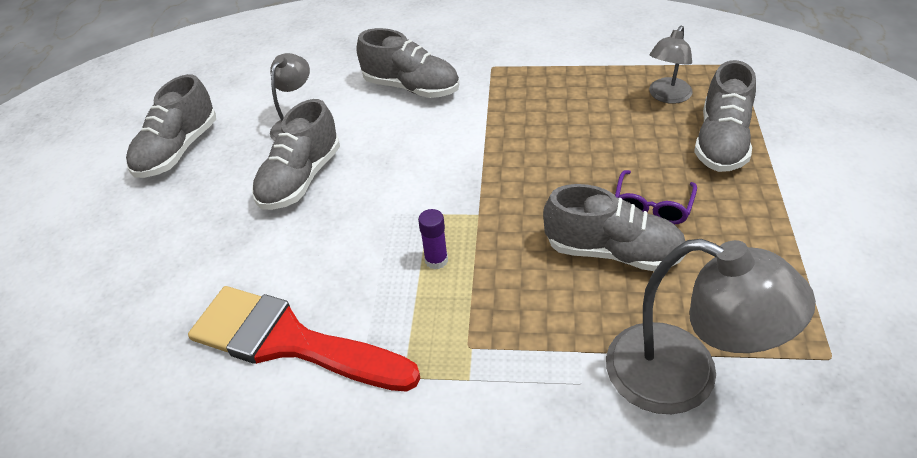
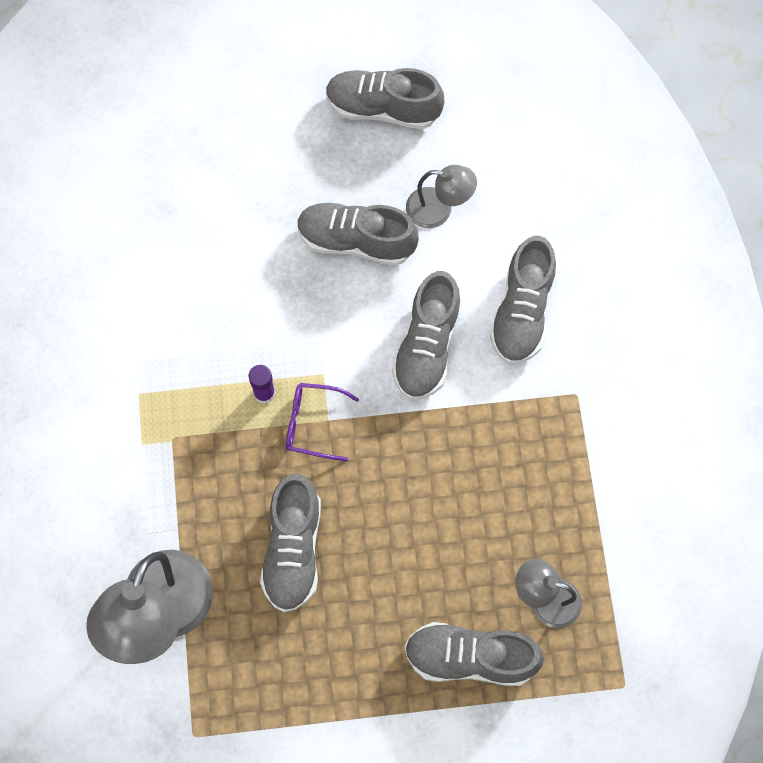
camera: 75 degrees right, 25 degrees up
red brush [188,286,420,392] -> none
purple glasses [615,170,697,224] -> purple glasses moved to [286,383,359,461]
none -> grey shoe [392,271,461,400]

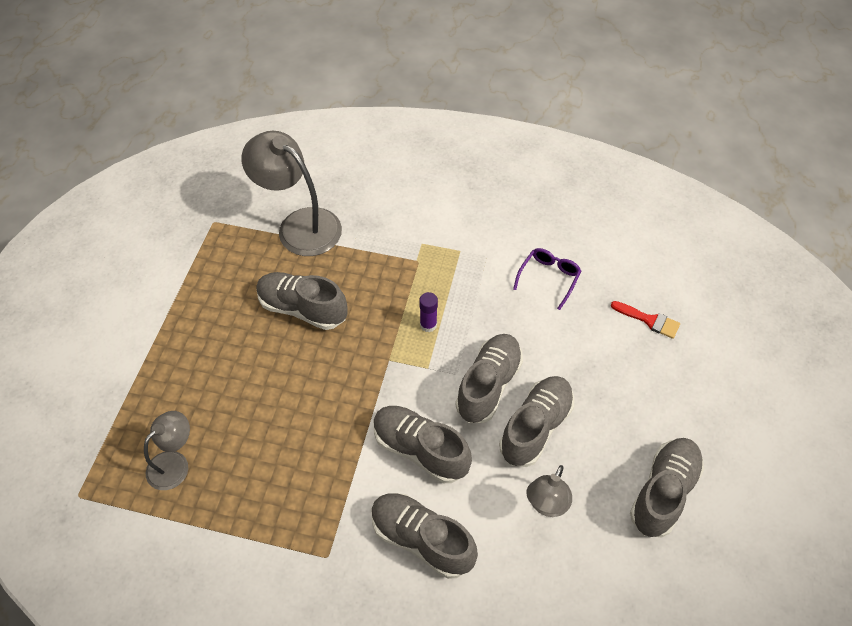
camera: 110 degrees right, 15 degrees down
purple glasses [286,383,359,461] -> purple glasses moved to [513,248,581,310]
grey shoe [405,622,544,686] -> grey shoe moved to [455,334,523,423]
none -> red brush [611,301,680,339]

